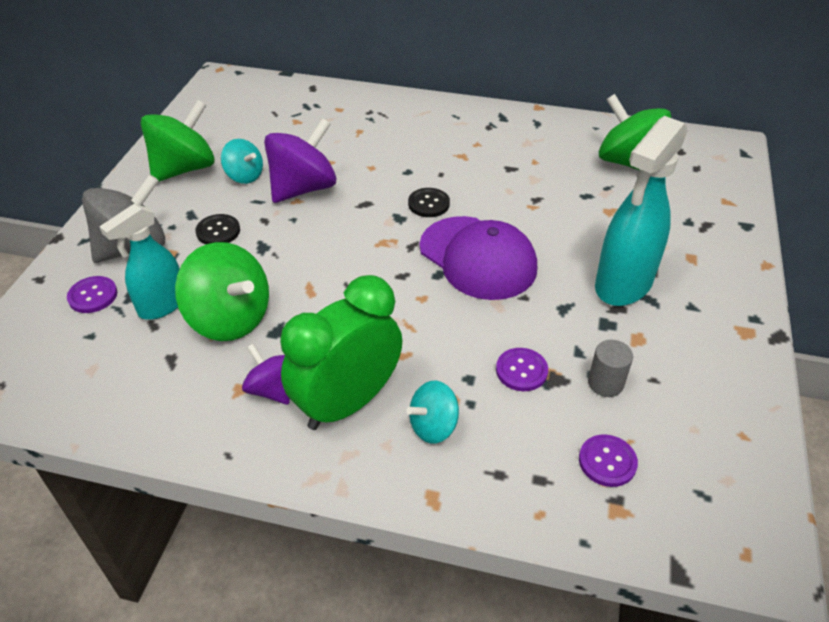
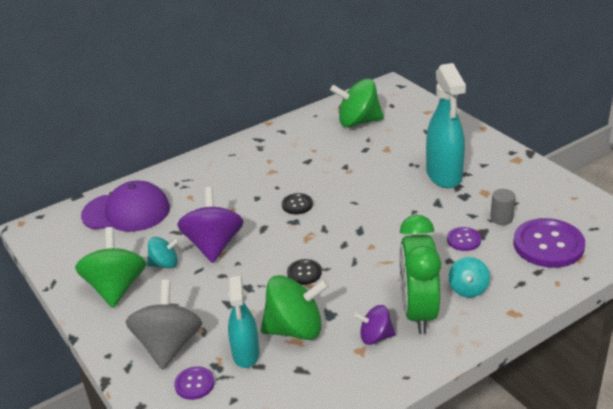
camera: 45 degrees left, 10 degrees down
black button [195,214,240,244] -> black button moved to [287,259,322,285]
purple cap [420,216,537,300] -> purple cap moved to [81,181,170,232]
purple button [579,434,638,487] -> purple button [513,218,585,268], size x2.01

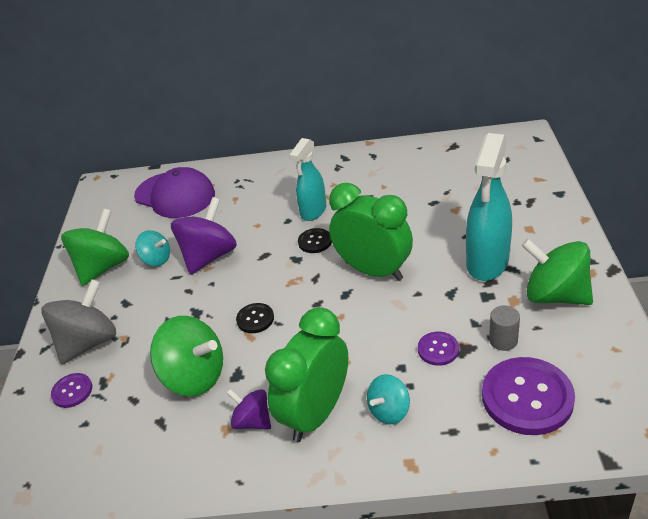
camera: 35 degrees right, 5 degrees up
turquoise spray bottle [228,276,260,368] -> turquoise spray bottle moved to [289,138,327,221]
green spinning top [330,79,384,127] -> green spinning top moved to [521,239,593,305]
none -> green clock [329,183,413,281]

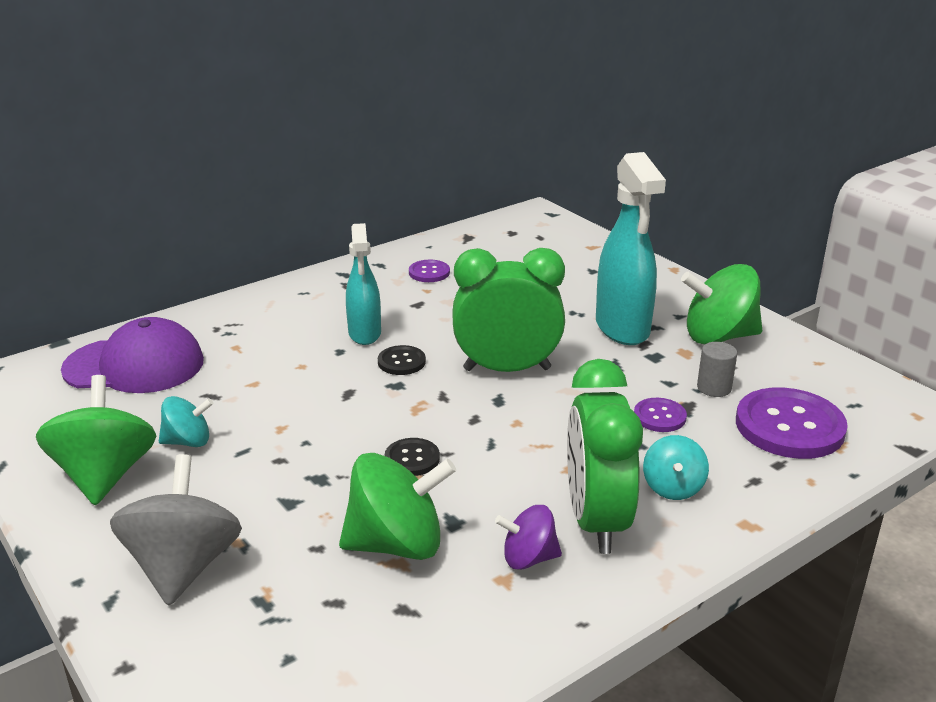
camera: 40 degrees left, 10 degrees down
purple button [51,373,92,408] -> purple button moved to [409,260,450,282]
purple spinning top [171,197,237,275] -> none

